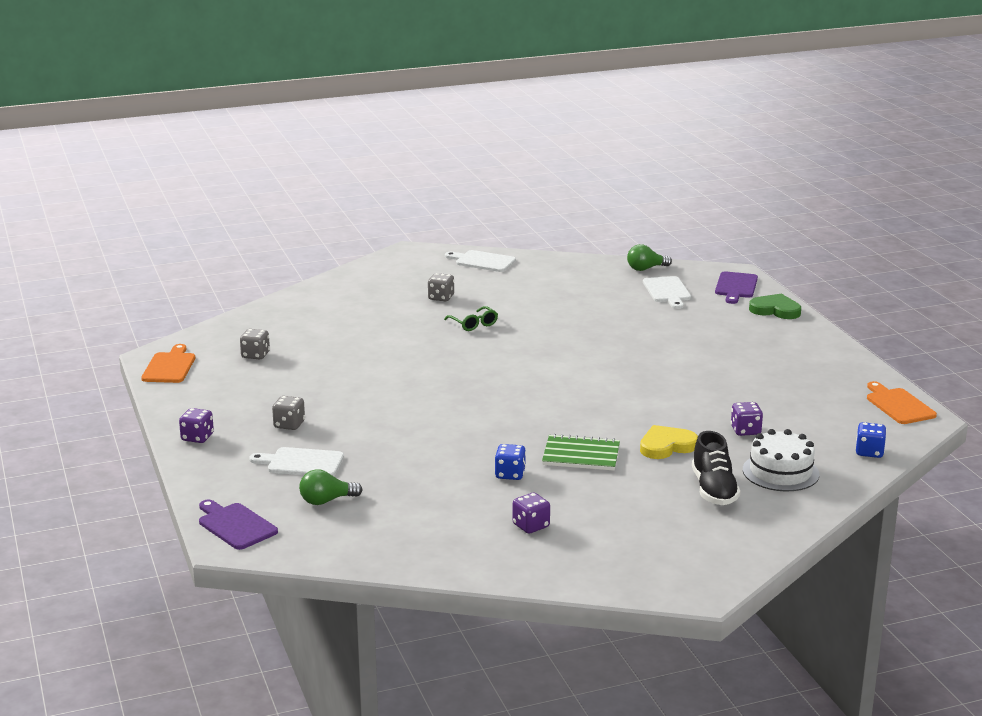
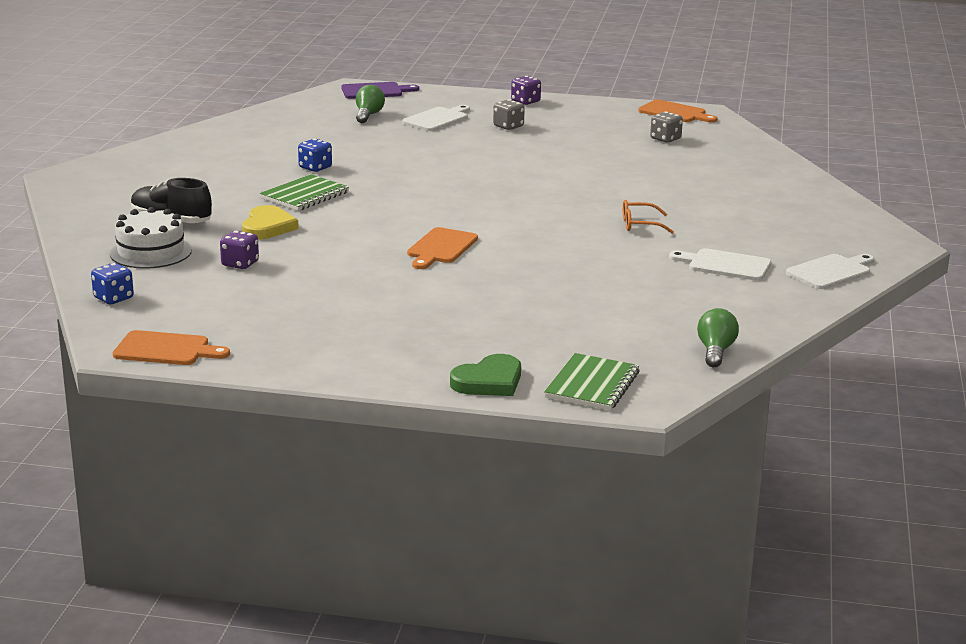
camera: 120 degrees right, 0 degrees up
grey dice [428,273,454,301] -> none
green glasses [444,306,498,331] -> orange glasses [623,200,674,234]
purple dice [512,493,550,534] -> none
white cutting board [643,276,691,309] -> white cutting board moved to [669,248,771,281]
purple cutting board [715,271,758,304] -> green notebook [544,353,640,410]
none -> orange cutting board [407,227,478,269]

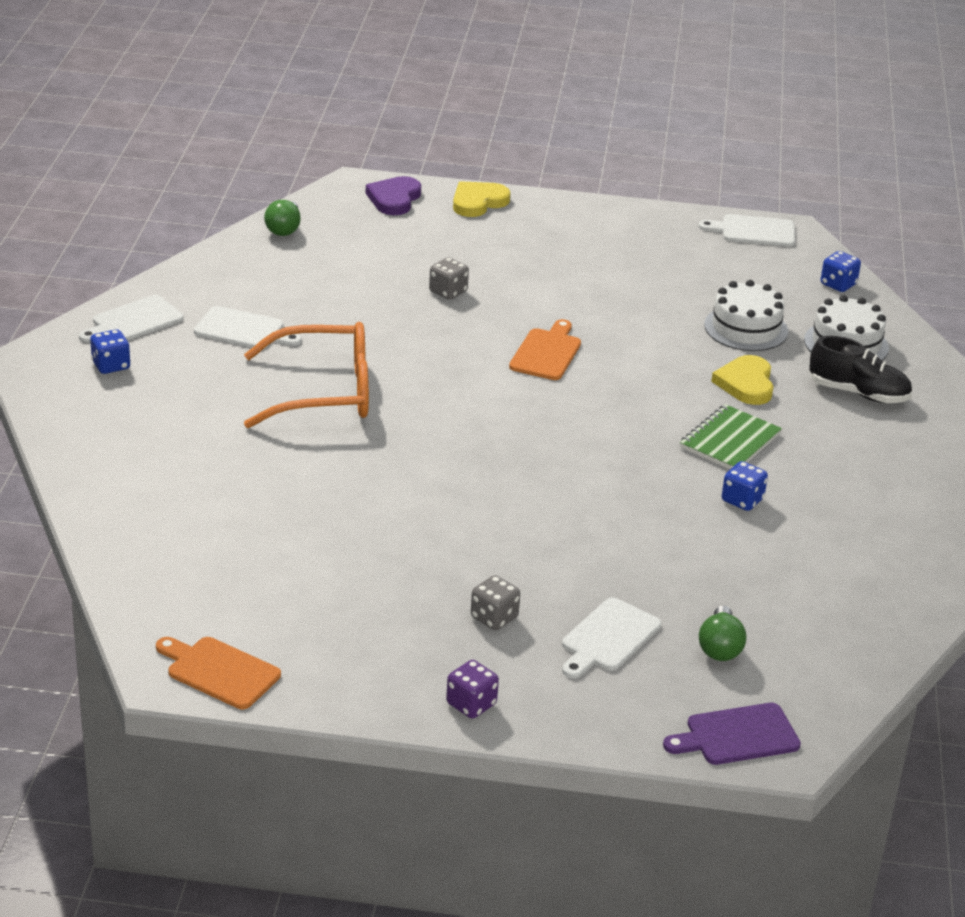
camera: 175 degrees right, 10 degrees up
orange cutting board [113,330,230,365] -> white cutting board [698,214,795,247]
purple dice [220,230,259,269] -> white cake [704,280,788,351]
green heart [450,354,521,396] -> yellow heart [453,181,510,217]
green notebook [544,353,640,410] -> purple heart [366,176,421,215]
orange glasses [623,200,674,234] -> orange glasses [244,322,369,428], size x2.25
grey dice [650,111,683,143] -> grey dice moved to [429,257,469,300]
none -> blue dice [90,329,131,374]

